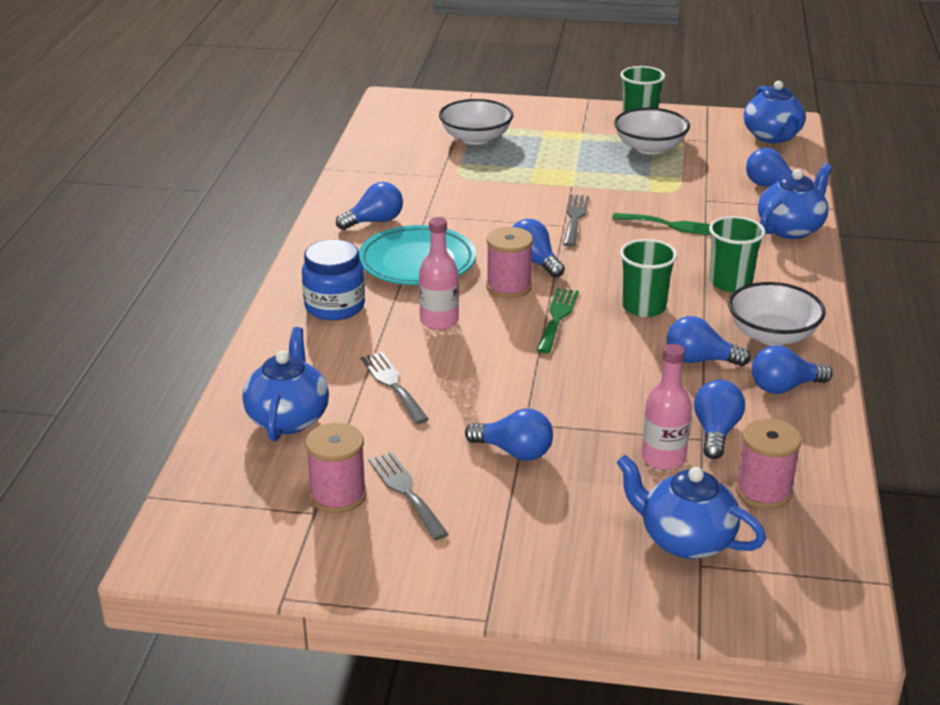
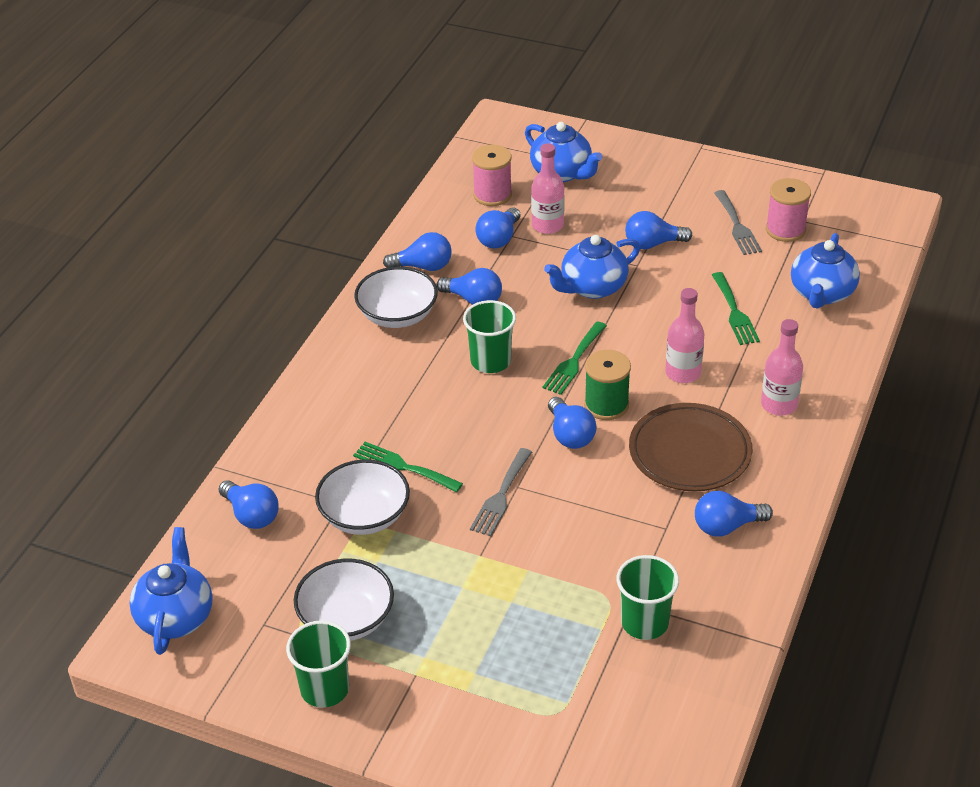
camera: 165 degrees left, 10 degrees up
blue jar [302,240,365,321] -> pink bottle [761,319,803,416]
turquoise plate [359,225,476,285] -> brown plate [629,403,752,491]
grey fork [361,352,429,424] -> green fork [712,272,760,345]
white bowl [439,99,513,145] -> white bowl moved to [315,459,410,535]
blue light bulb [465,409,553,461] -> blue light bulb turned 45 degrees counterclockwise [625,211,692,249]
pink spool [486,227,533,298] -> green spool [584,350,631,420]
green cup [709,216,765,292] -> green cup moved to [616,555,679,640]
blue teapot [758,163,832,239] -> blue teapot moved to [544,235,640,299]

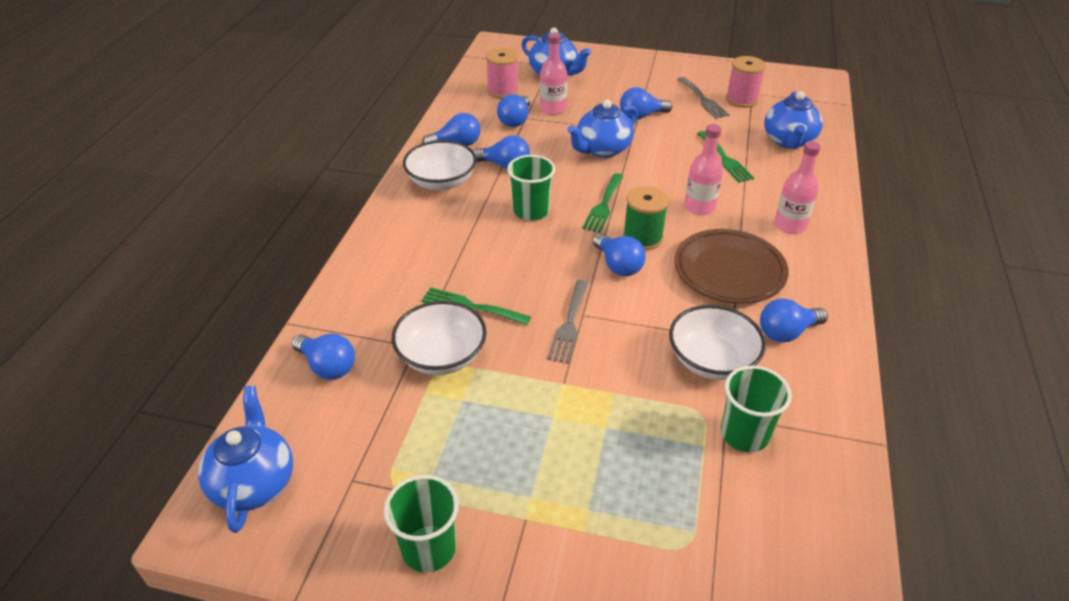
camera: 10 degrees left, 0 degrees up
white bowl [294,559,394,641] -> white bowl moved to [669,305,766,380]

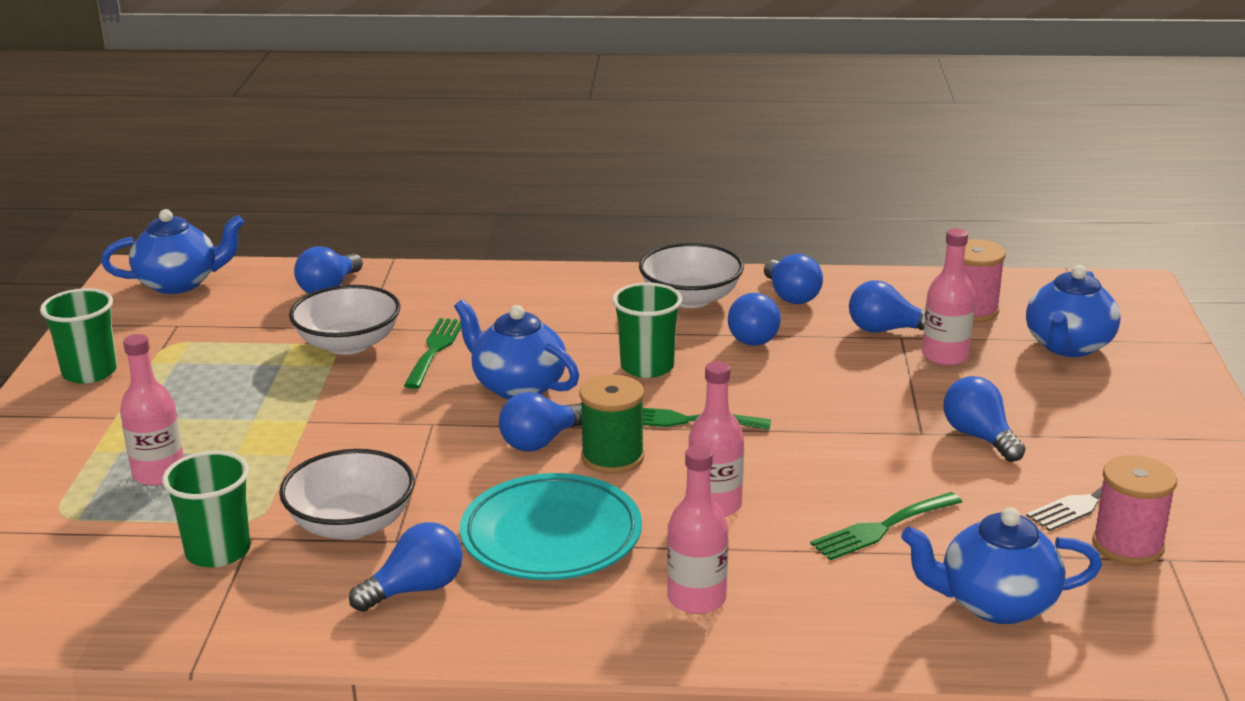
camera: 80 degrees right, 15 degrees down
grey fork [547,280,589,364] -> none
blue teapot [567,100,638,158] -> blue teapot moved to [454,299,579,399]
brown plate [674,229,789,304] -> turquoise plate [460,473,642,580]
blue light bulb [760,299,828,342] -> blue light bulb turned 90 degrees clockwise [349,522,463,612]
none -> pink bottle [120,334,184,486]

